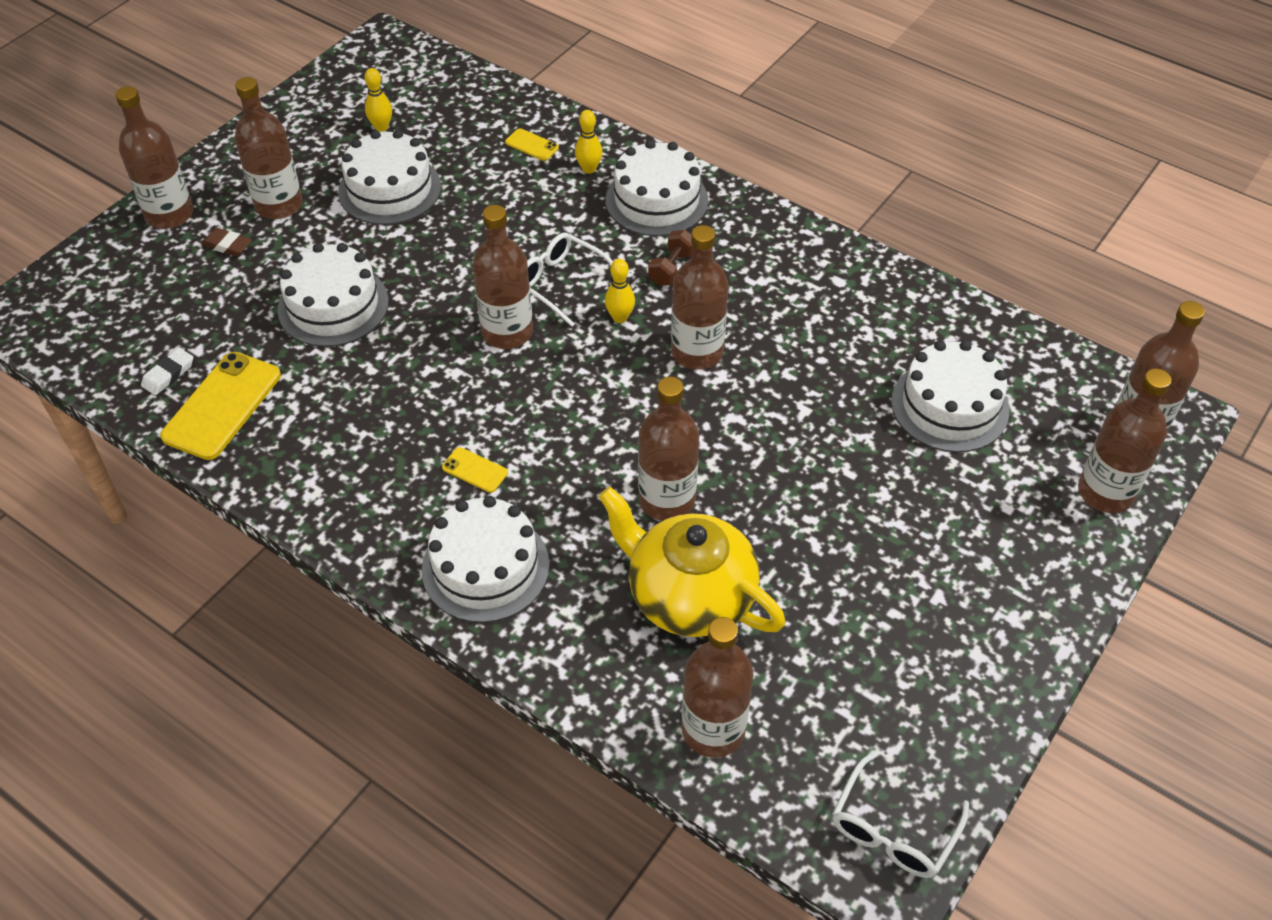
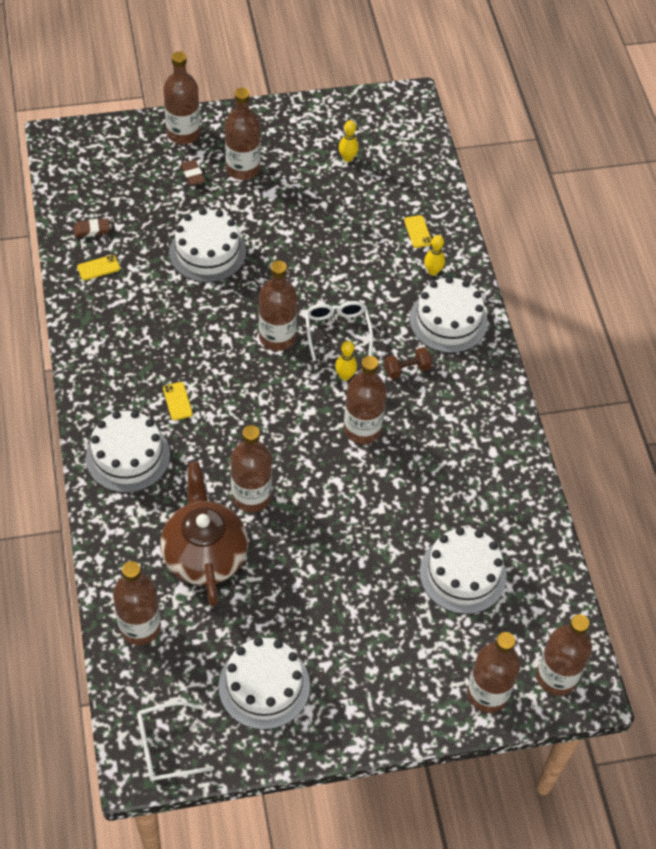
camera: 40 degrees right, 5 degrees up
white eraser [141,348,193,395] -> brown eraser [73,219,110,237]
yellow phone [160,352,281,460] -> yellow phone [77,255,120,281], size x0.47
white cake [338,130,441,225] -> white cake moved to [218,637,310,730]
yellow teapot [599,487,786,637] -> brown teapot [160,462,248,606]

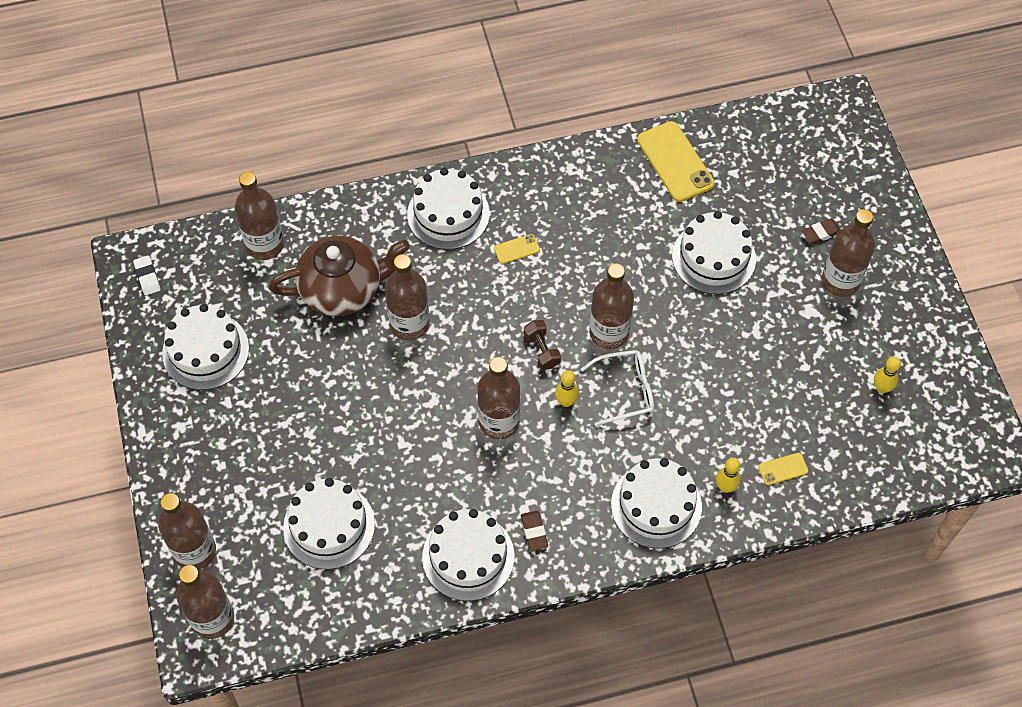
camera: 90 degrees right, 5 degrees up
brown eraser [73,219,110,237] -> brown eraser moved to [521,511,548,551]
yellow phone [77,255,120,281] -> yellow phone [637,121,715,202], size x2.11
white glasses [137,701,214,782] -> white eraser [133,255,161,295]
brown bottle [163,52,200,144] -> none
brown dumbbell [384,347,432,379] -> brown dumbbell moved to [524,320,561,370]
none -> white cake [422,509,515,601]

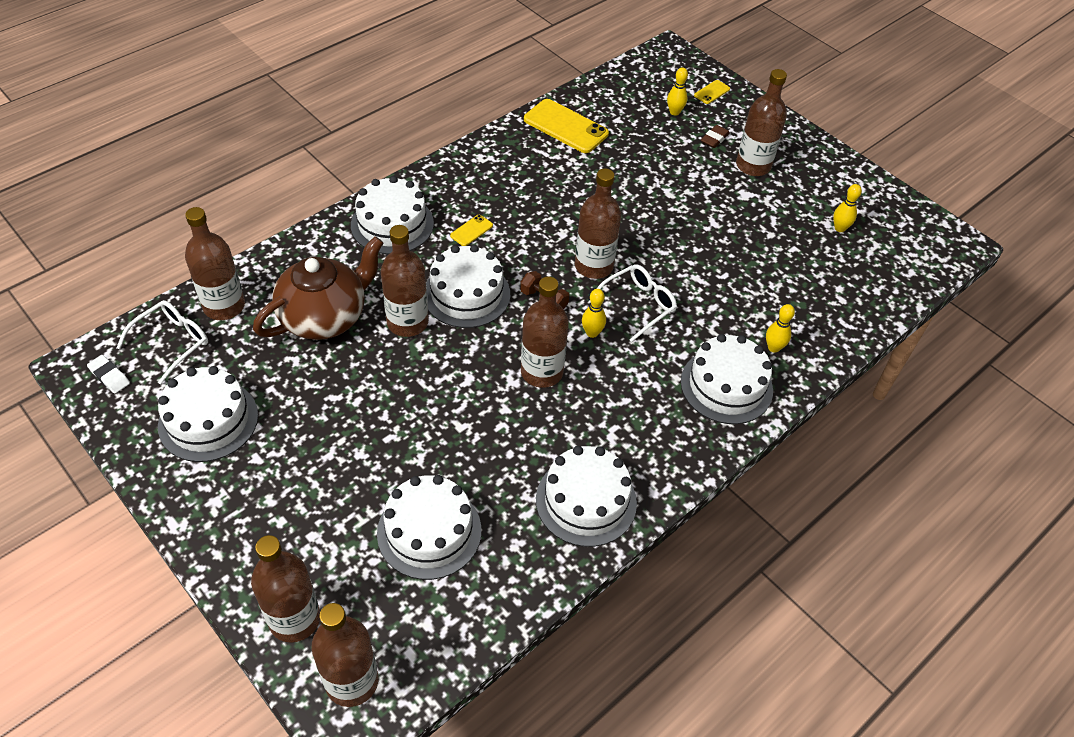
camera: 30 degrees left, 10 degrees down
brown eraser [521,511,548,551] -> none
white cake [672,211,756,294] -> white cake moved to [426,245,510,328]
yellow phone [758,453,808,485] -> yellow phone moved to [694,80,730,104]
none -> white glasses [116,300,208,384]
none -> yellow bowling pin [667,67,688,116]

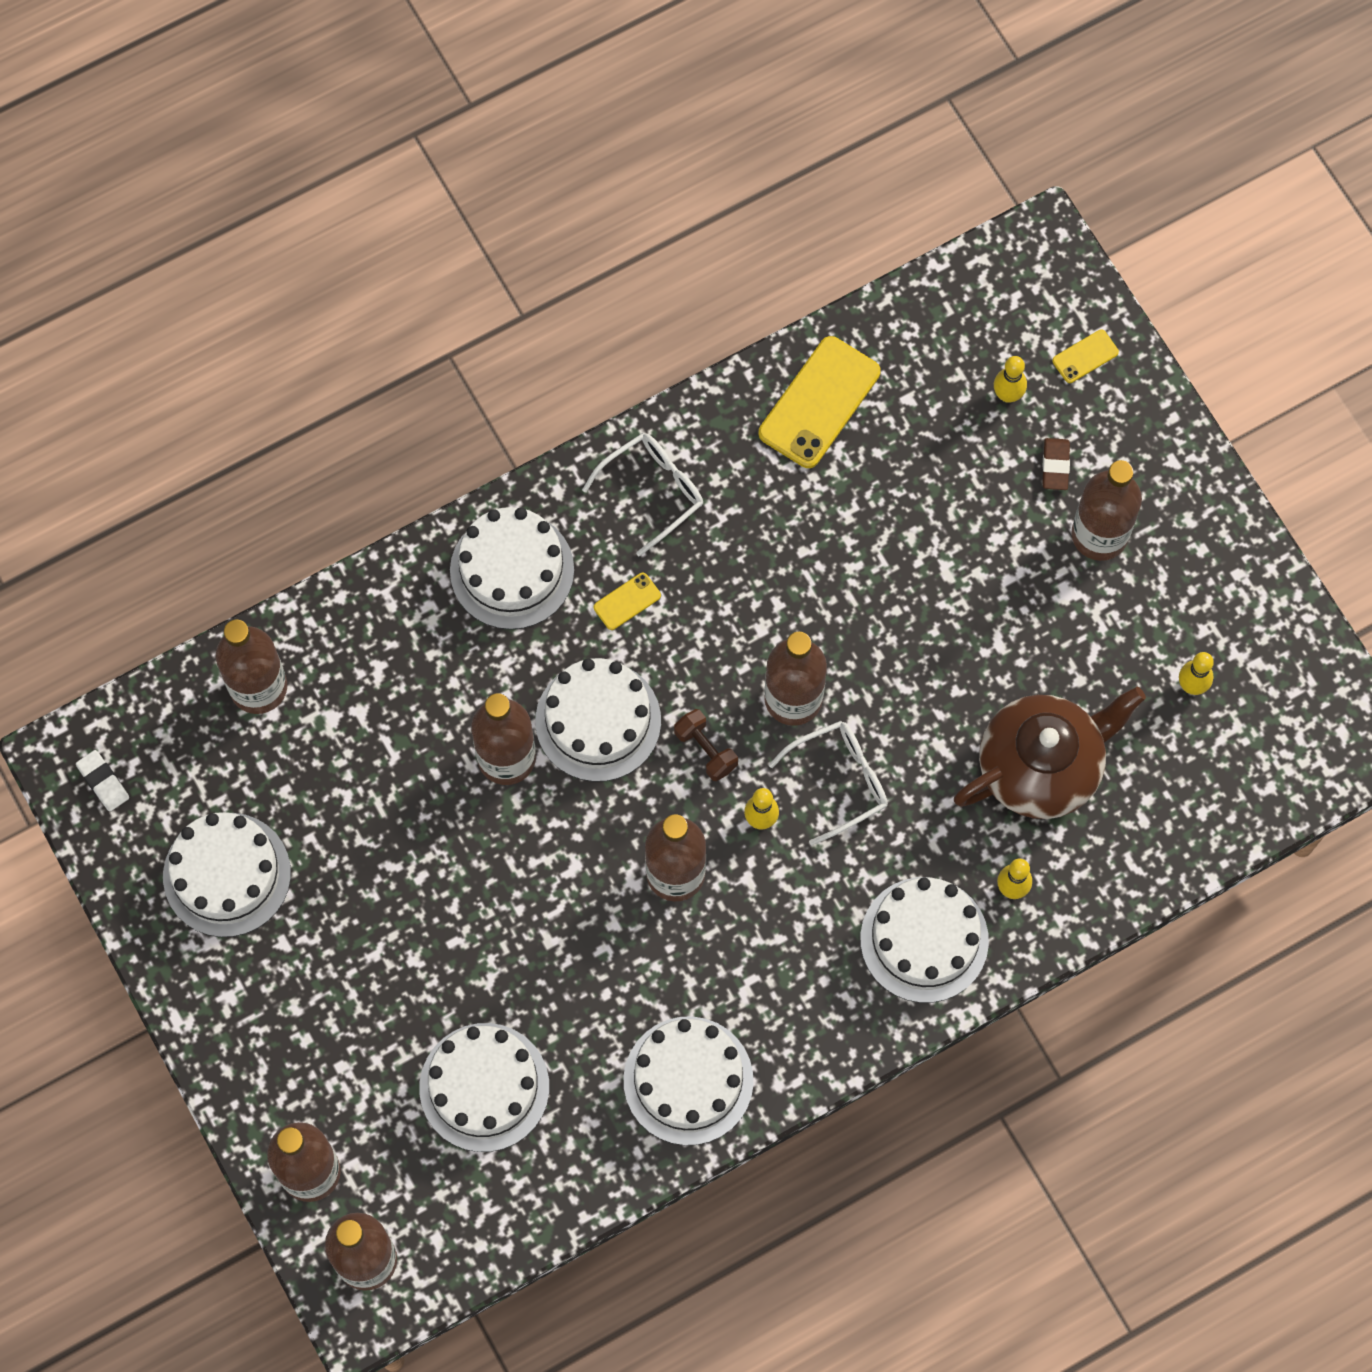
camera: 15 degrees right, 20 degrees up
white glasses [116,300,208,384] -> white glasses moved to [582,433,703,557]
brown teapot [253,236,383,340] -> brown teapot moved to [954,687,1146,819]
yellow phone [524,99,609,153] -> yellow phone turned 75 degrees clockwise [759,336,881,468]
brown eraser [701,125,730,148] -> brown eraser turned 45 degrees counterclockwise [1042,438,1070,490]

